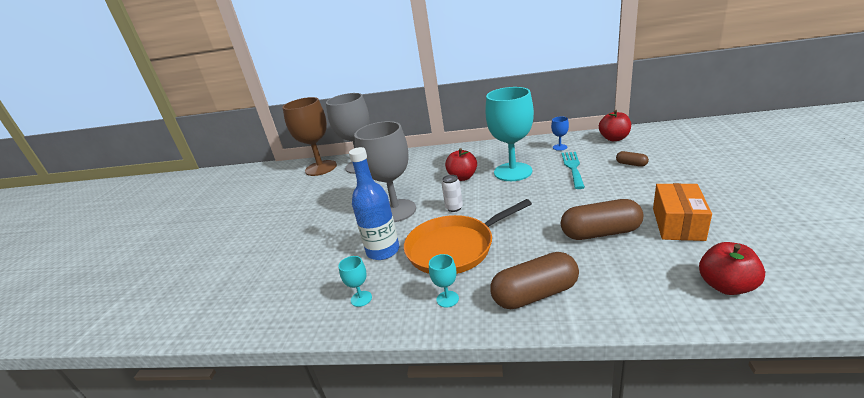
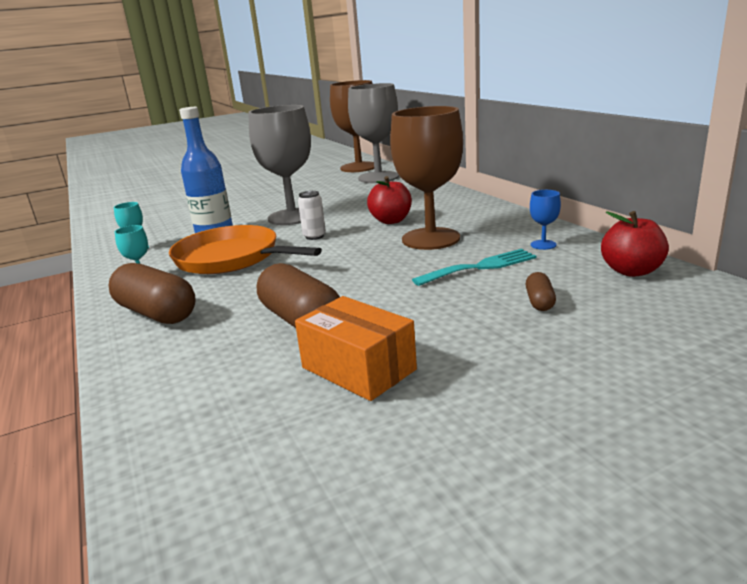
camera: 55 degrees right, 5 degrees down
turquoise goblet [485,87,534,181] -> brown goblet [390,106,463,250]
orange box [653,183,712,241] -> orange box turned 60 degrees clockwise [295,296,417,401]
red apple [699,242,765,295] -> none

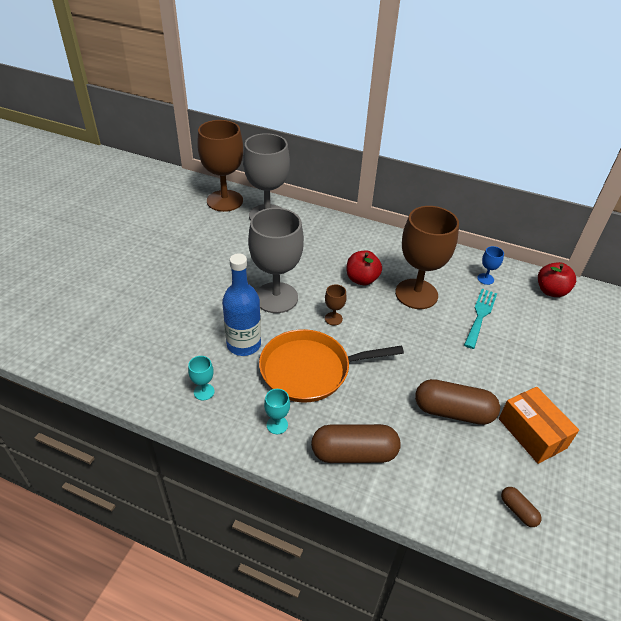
camera: 45 degrees left, 20 degrees up
orange box [295,296,417,401] -> orange box turned 60 degrees clockwise [499,387,579,464]
white can [298,191,326,240] -> brown goblet [325,284,347,325]
brown capsule [526,272,556,311] -> brown capsule moved to [501,487,542,527]

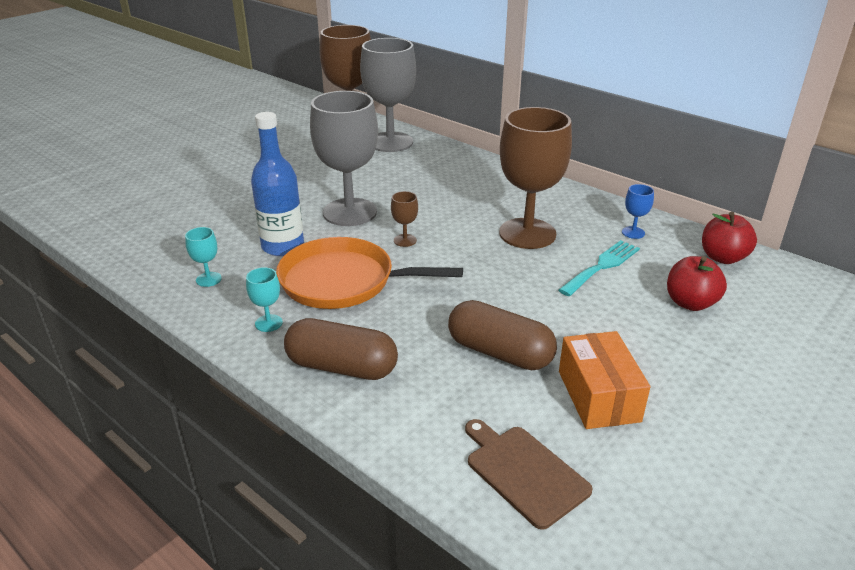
camera: 20 degrees right, 10 degrees down
red apple [347,250,382,285] -> red apple moved to [667,256,727,311]
brown capsule [501,487,542,527] -> brown cutting board [465,419,593,530]

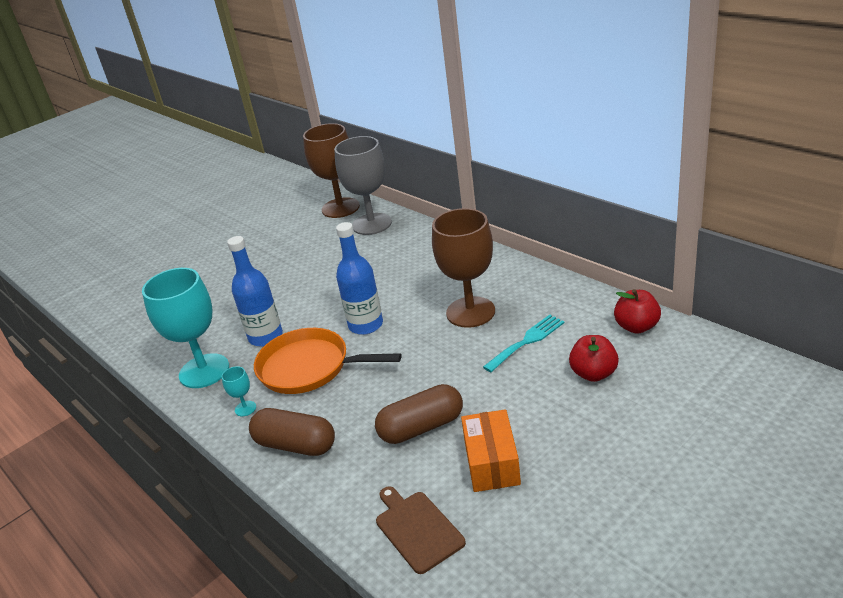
camera: 10 degrees right, 0 degrees up
turquoise goblet [185,227,222,287] -> turquoise goblet [142,268,229,388], size x2.50
grey goblet [310,91,378,226] -> none
brown goblet [391,191,418,247] -> blue bottle [336,222,383,335]
brown capsule [448,300,557,370] -> brown capsule turned 60 degrees counterclockwise [375,384,463,444]
blue goblet [622,184,654,239] -> none

